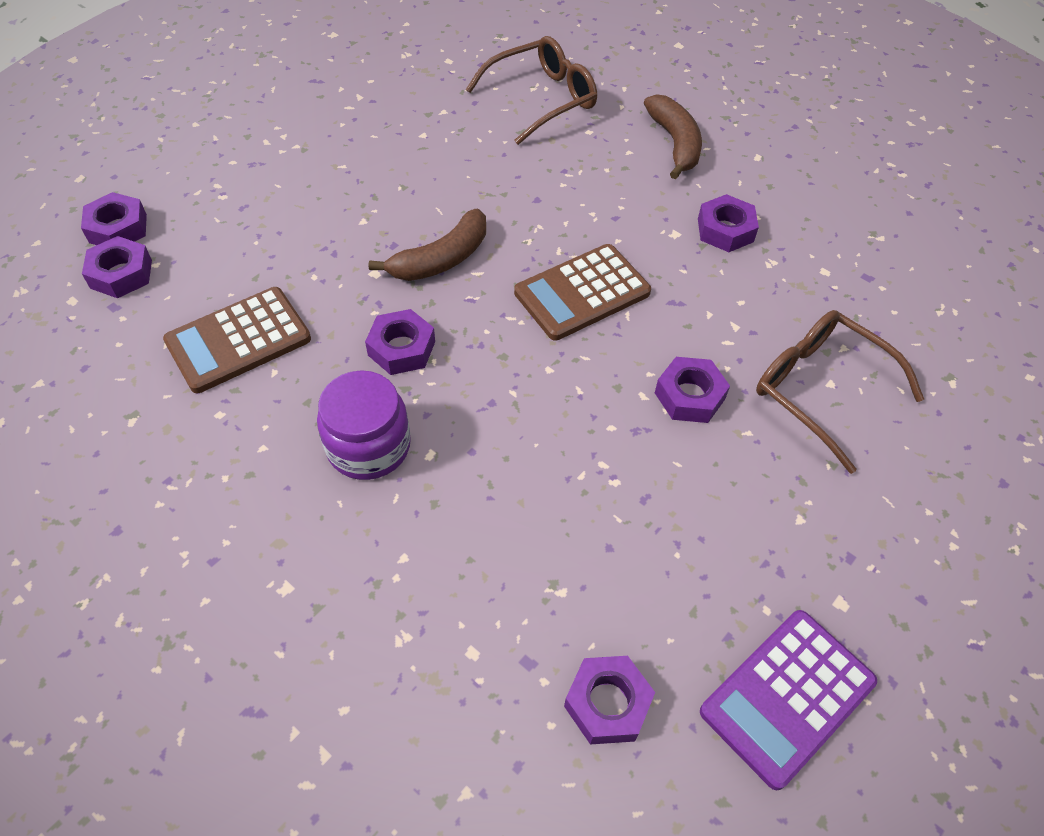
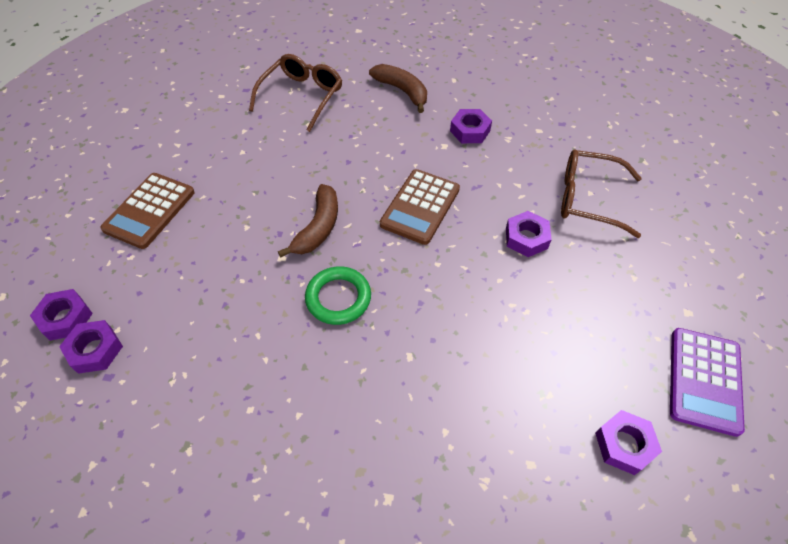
camera: 30 degrees left, 0 degrees up
brown calculator [163,287,311,393] -> brown calculator moved to [100,173,195,249]
purple jar [317,370,411,480] -> none
purple nut [365,309,435,375] -> green ring [305,266,371,325]

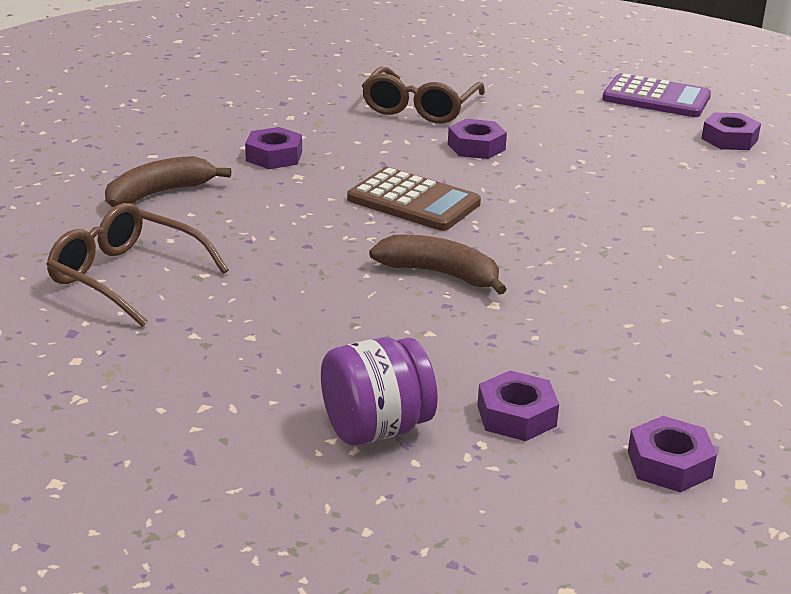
camera: 85 degrees left, 25 degrees down
purple nut [30,289,93,341] -> purple nut moved to [477,371,559,441]
brown calculator [100,173,195,249] -> purple jar [321,337,438,446]
green ring [305,266,371,325] -> none

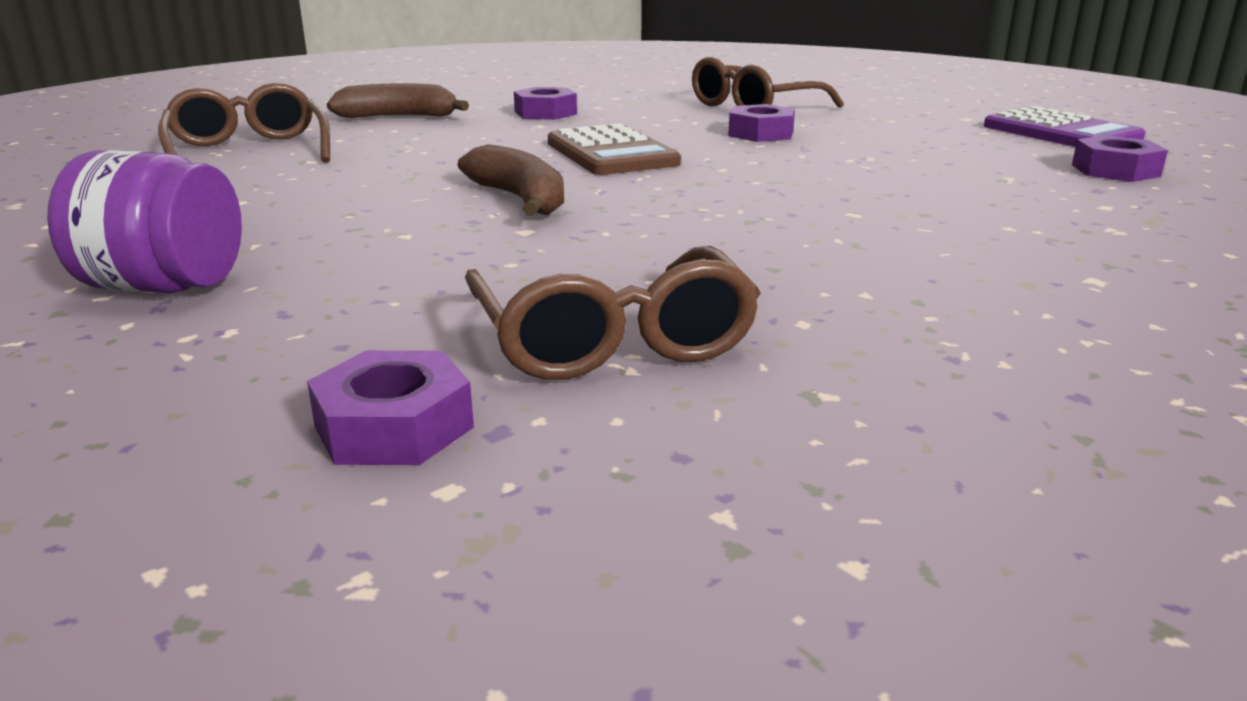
camera: 35 degrees right, 5 degrees down
purple nut [477,371,559,441] -> none
none -> brown glasses [465,246,761,380]

